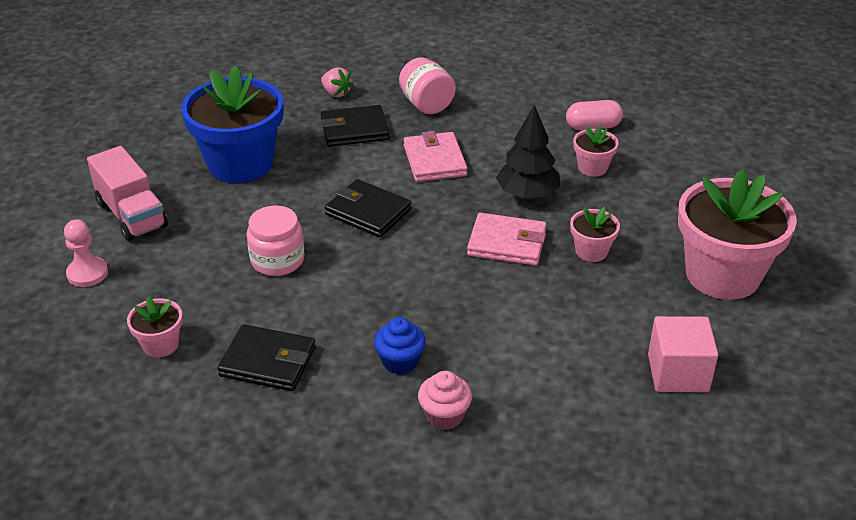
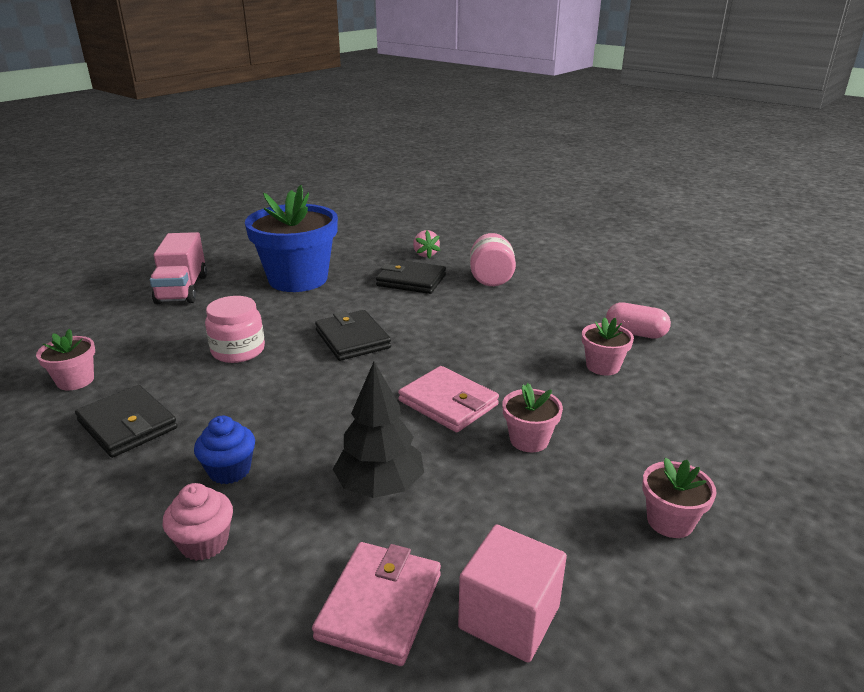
camera: 30 degrees right, 10 degrees down
pink pawn [64,219,108,287] -> none
pink wallet [404,131,468,182] -> pink wallet moved to [312,542,441,666]
black tree [496,105,560,199] -> black tree moved to [333,362,424,498]
pink flower pot [678,169,797,300] -> pink flower pot [642,457,717,538], size x0.45

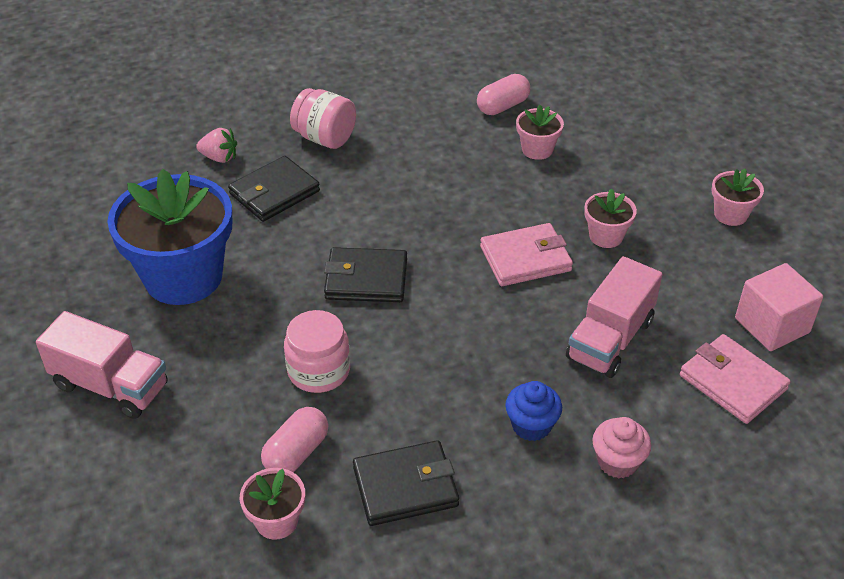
camera: 60 degrees left, 15 degrees up
black tree [333,362,424,498] -> pink truck [566,256,663,378]
none -> pink capsule [261,407,328,472]

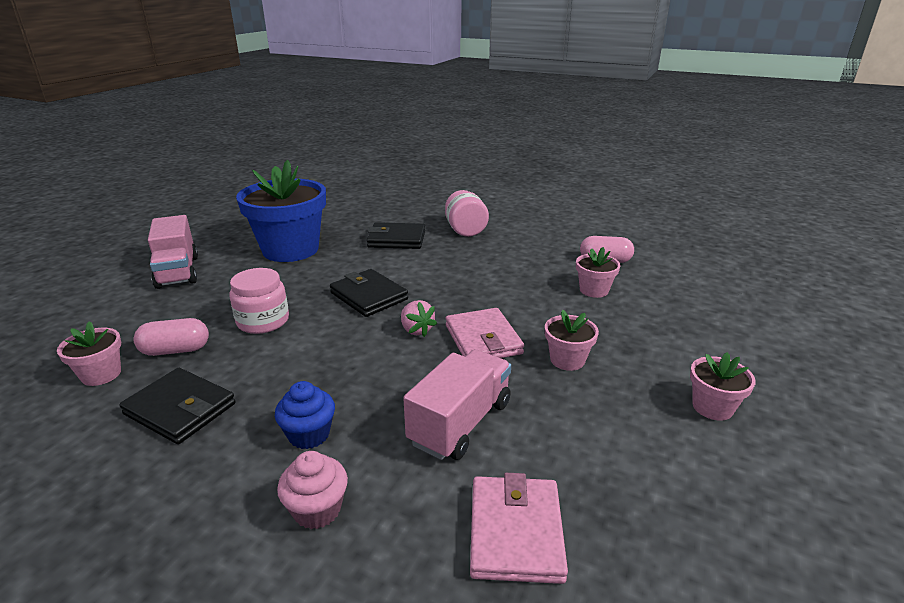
camera: 45 degrees right, 15 degrees down
pink strawberry [196,128,237,163] -> pink strawberry moved to [401,300,437,337]
pink wallet [480,223,573,286] -> pink wallet turned 45 degrees clockwise [446,308,524,358]
pink truck [566,256,663,378] -> pink truck turned 135 degrees clockwise [403,349,511,460]
pink cube [735,263,823,351] -> none

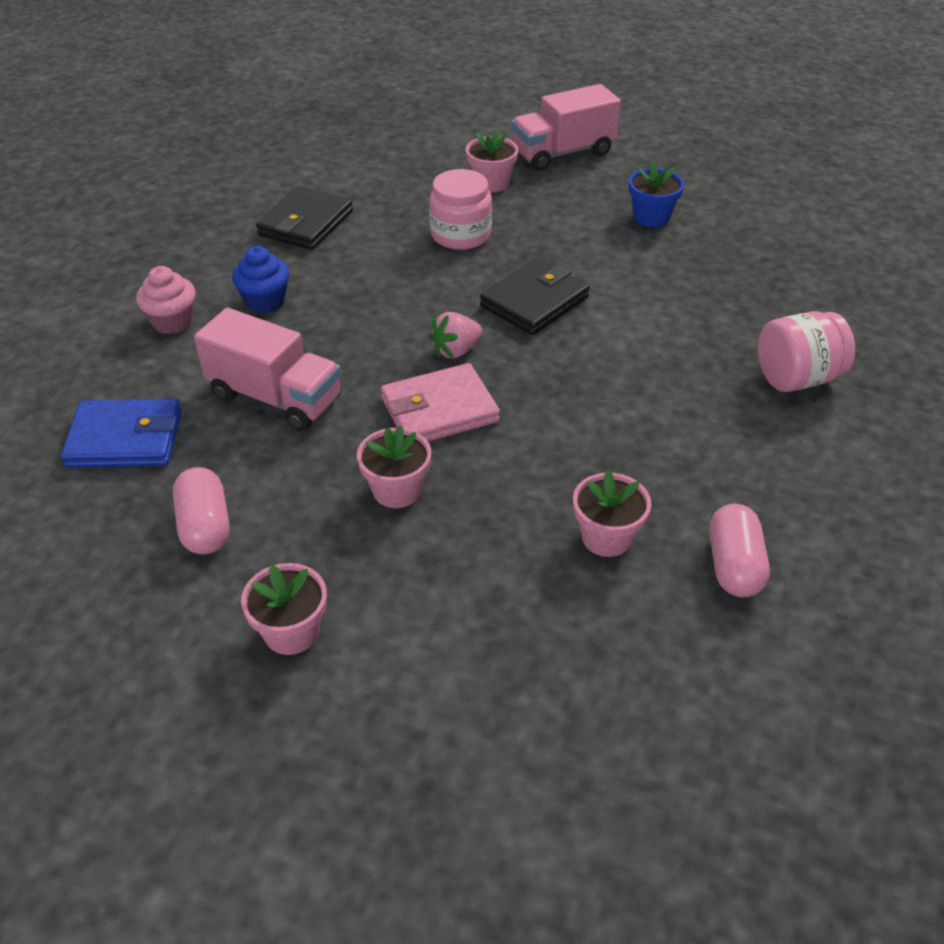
camera: 85 degrees right, 15 degrees up
pink flower pot [57,321,121,386] -> pink flower pot moved to [466,130,518,193]
pink capsule [134,318,209,356] -> pink capsule moved to [173,467,229,555]
blue flower pot [236,160,326,262] -> blue flower pot [629,160,684,227], size x0.45
black wallet [367,222,425,249] -> none
pink wallet [470,473,568,584] -> blue wallet [61,399,182,468]

